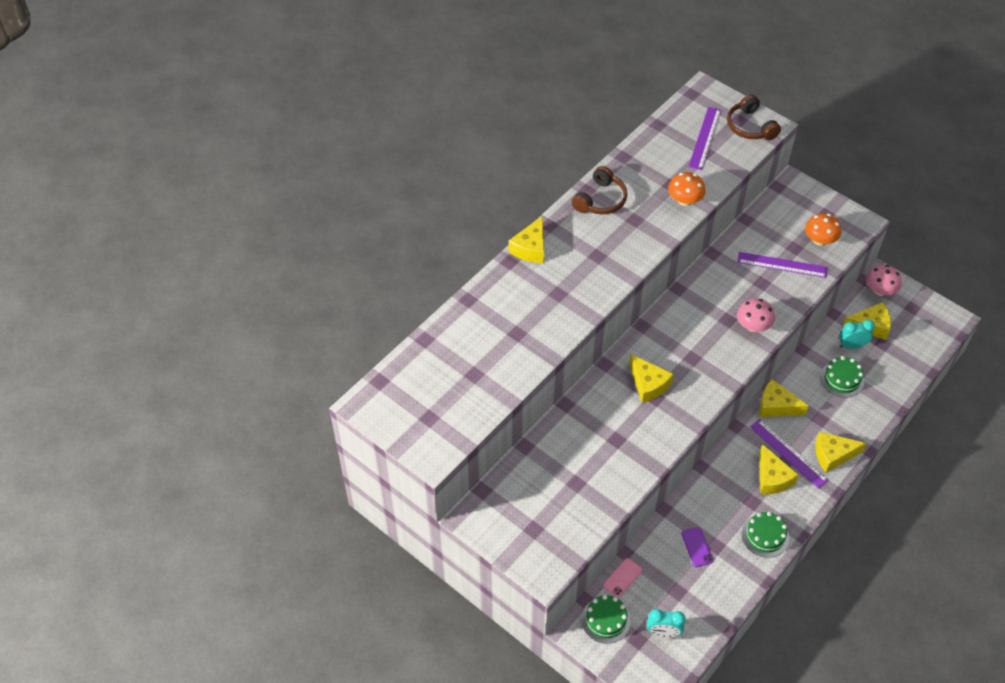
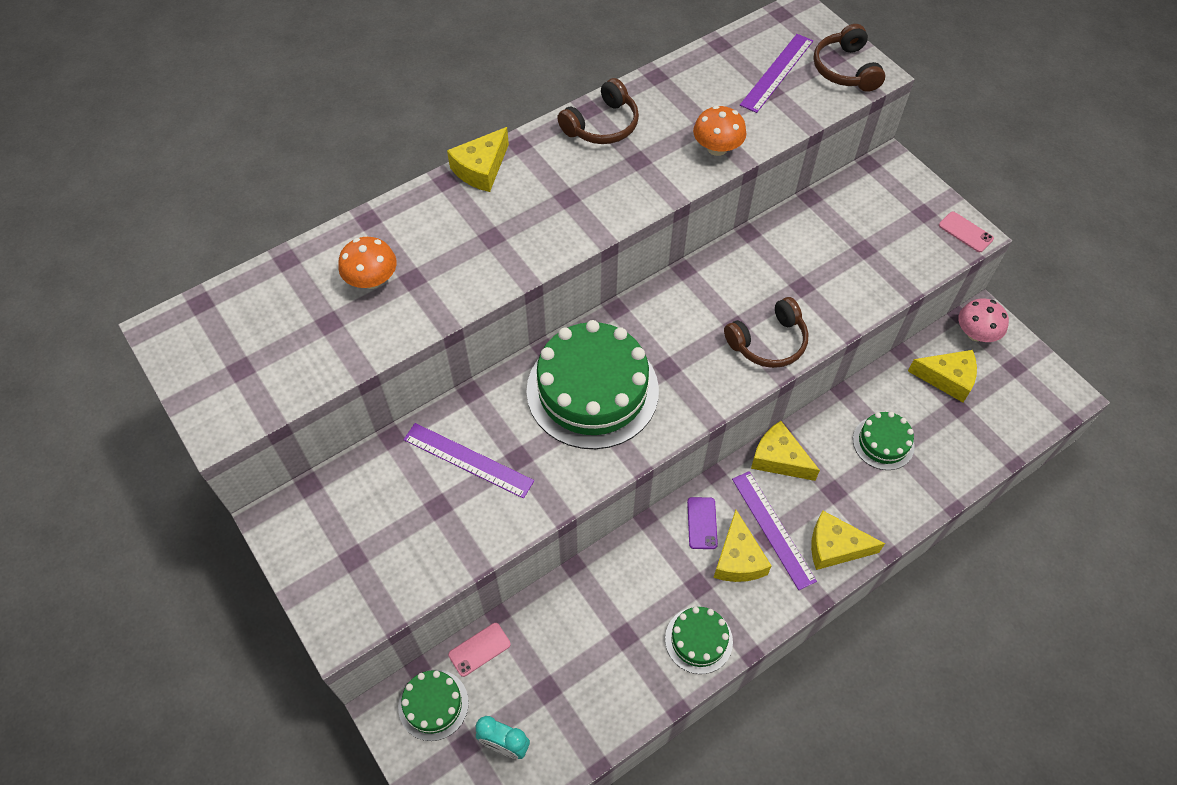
camera: 15 degrees right, 5 degrees up
yellow cheese [629,354,674,403] -> green cake [526,320,659,449]
purple phone [681,527,713,567] -> purple phone moved to [687,497,718,549]
purple ruler [737,252,828,278] -> purple ruler moved to [403,423,534,499]
pink mushroom [737,298,775,332] -> brown headphones [724,297,809,368]
orange mushroom [805,213,841,246] -> orange mushroom moved to [338,237,397,289]
turquoise clock [839,320,875,349] -> none
none -> pink phone [939,212,994,252]

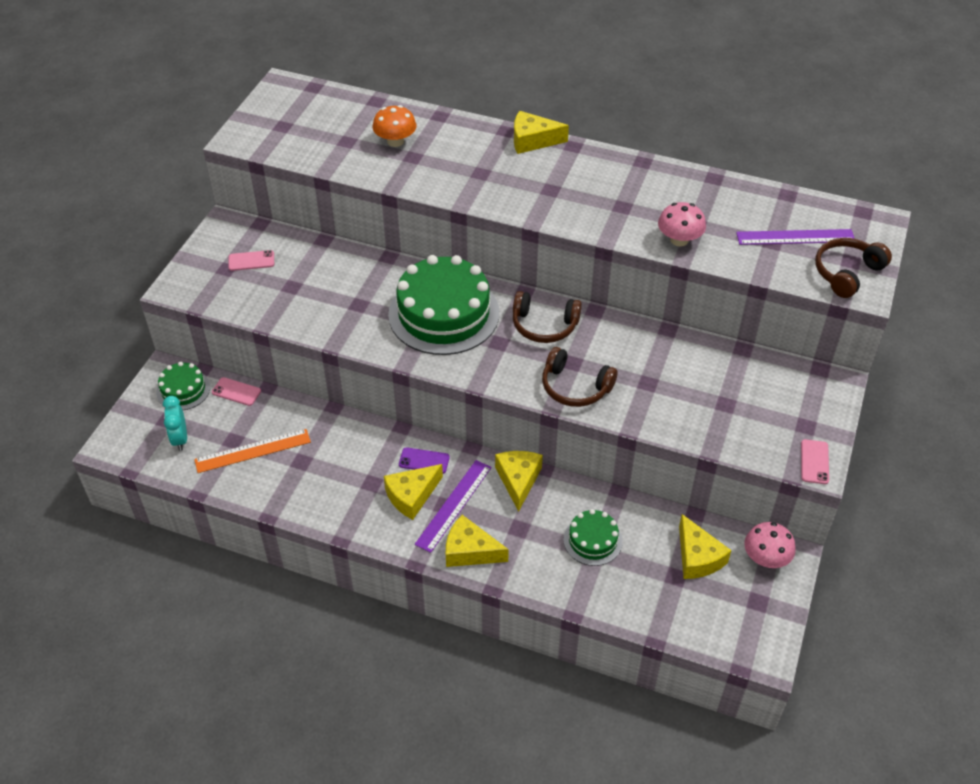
camera: 55 degrees right, 10 degrees down
purple ruler [403,423,534,499] -> none
brown headphones [557,78,639,144] -> brown headphones moved to [513,291,582,343]
green cake [665,607,733,674] -> none
purple phone [687,497,718,549] -> purple phone turned 45 degrees clockwise [399,447,450,474]
orange mushroom [693,106,746,156] -> pink mushroom [658,202,706,246]
yellow cheese [811,510,885,570] -> yellow cheese turned 45 degrees counterclockwise [446,515,509,567]
none -> orange ruler [194,429,311,473]
none -> pink phone [228,250,274,271]

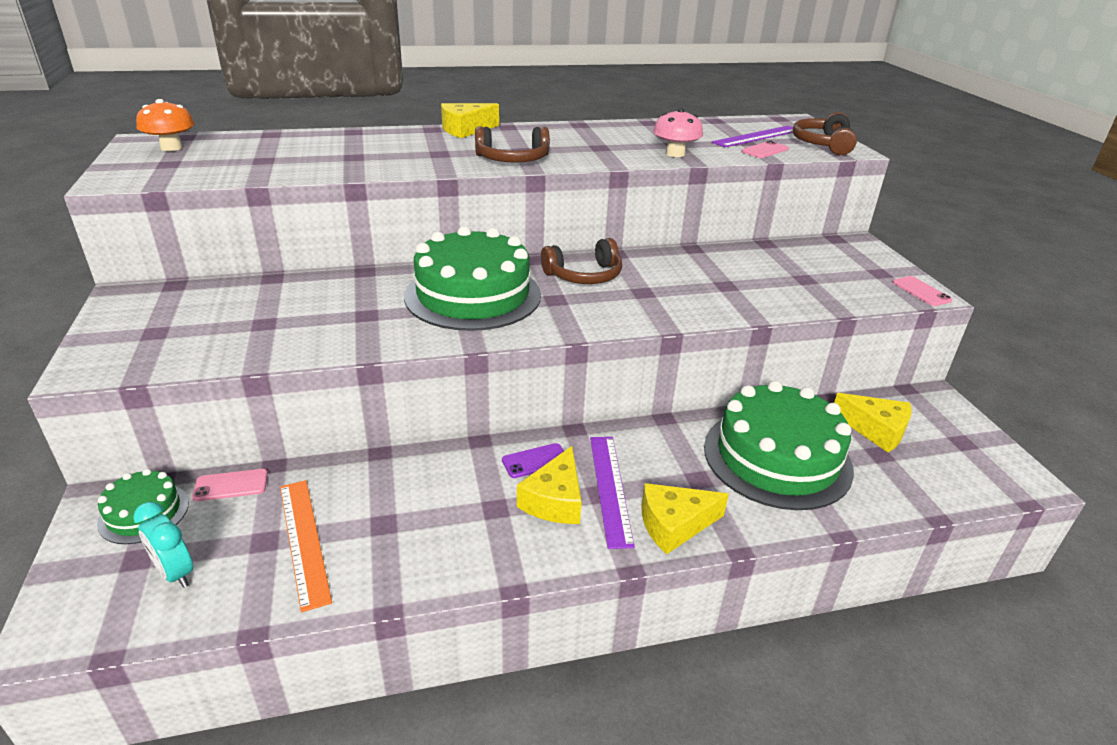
camera: 35 degrees left, 15 degrees down
orange ruler [194,429,311,473] -> orange ruler turned 60 degrees counterclockwise [280,480,332,612]
pink phone [228,250,274,271] -> pink phone moved to [742,141,789,158]
orange mushroom [373,105,416,147] -> orange mushroom moved to [136,99,195,151]
yellow cheese [495,451,543,512] -> none
brown headphones [542,347,618,407] -> brown headphones moved to [475,126,550,163]
green cake [563,509,623,566] -> green cake [704,381,854,510], size x2.03
pink mushroom [744,522,796,568] -> none

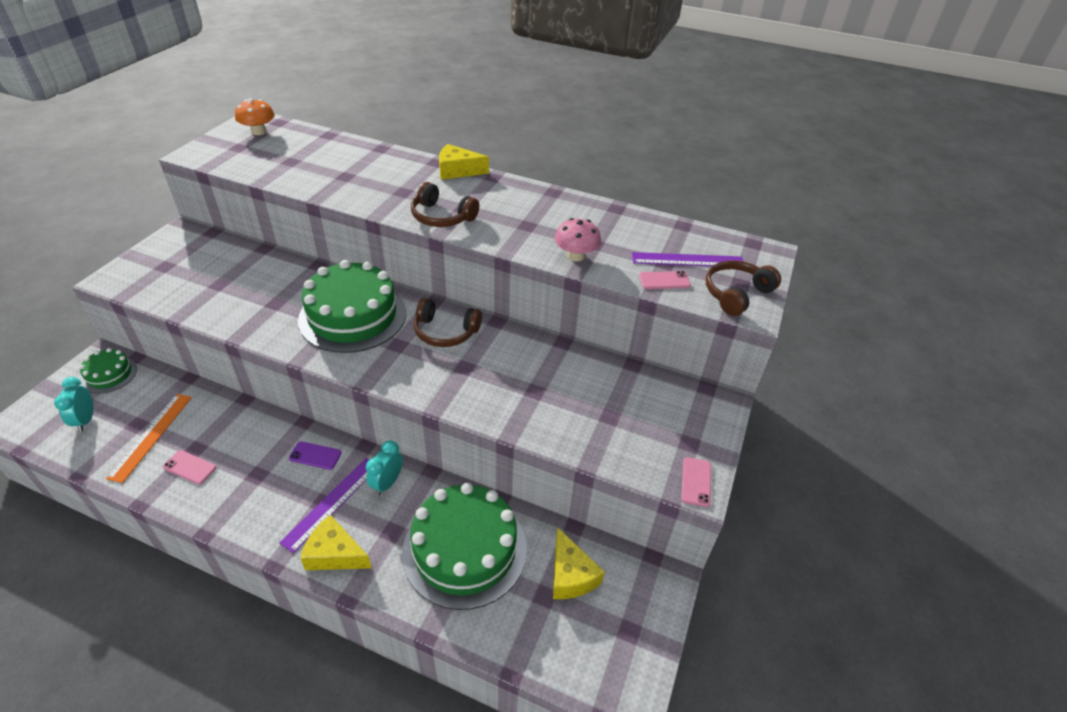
camera: 35 degrees right, 10 degrees up
pink phone [192,469,268,501] -> pink phone moved to [163,450,216,485]
yellow cheese [517,446,582,524] -> none
none -> turquoise clock [366,440,403,495]

